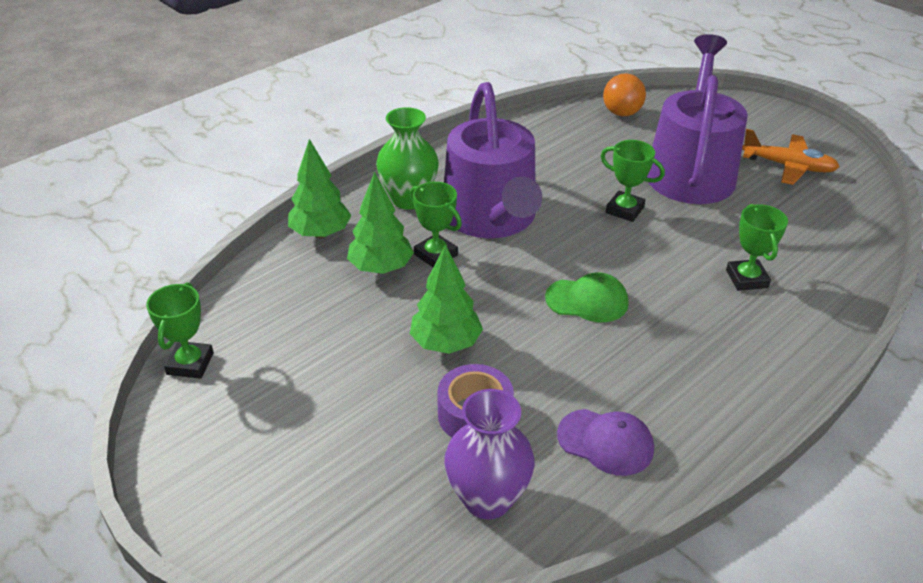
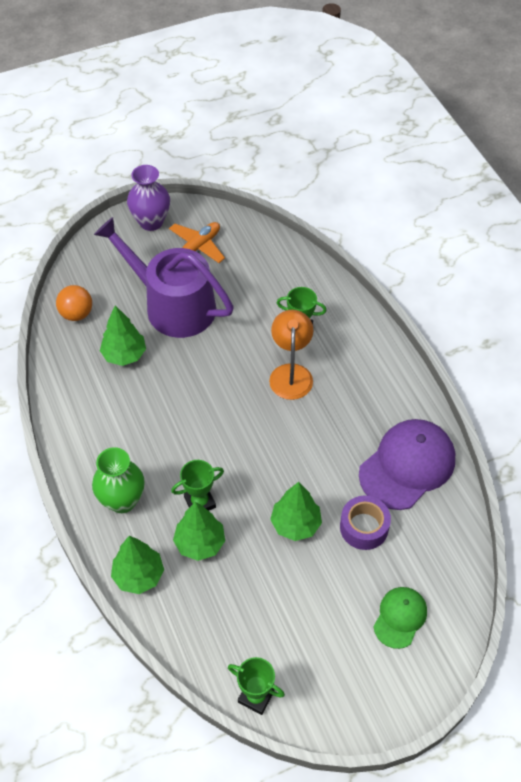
camera: 70 degrees left, 15 degrees up
purple watering can [444,82,542,238] -> none
purple vase [444,389,535,519] -> purple vase moved to [127,165,170,231]
green cap [545,273,629,322] -> green cap moved to [374,587,427,649]
purple cap [557,409,654,476] -> purple cap [359,419,455,510], size x1.80
green trophy [601,140,665,222] -> none
none -> green tree [100,305,146,366]
none -> orange lamp [269,310,313,400]

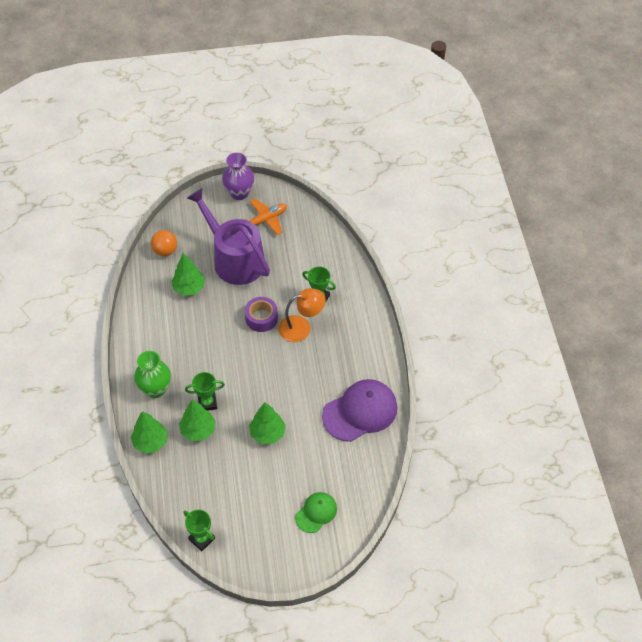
camera: 15 degrees right, 0 degrees up
orange lamp [269,310,313,400] -> orange lamp turned 60 degrees clockwise [278,288,326,342]
purple tape [340,496,391,550] -> purple tape moved to [245,297,278,332]

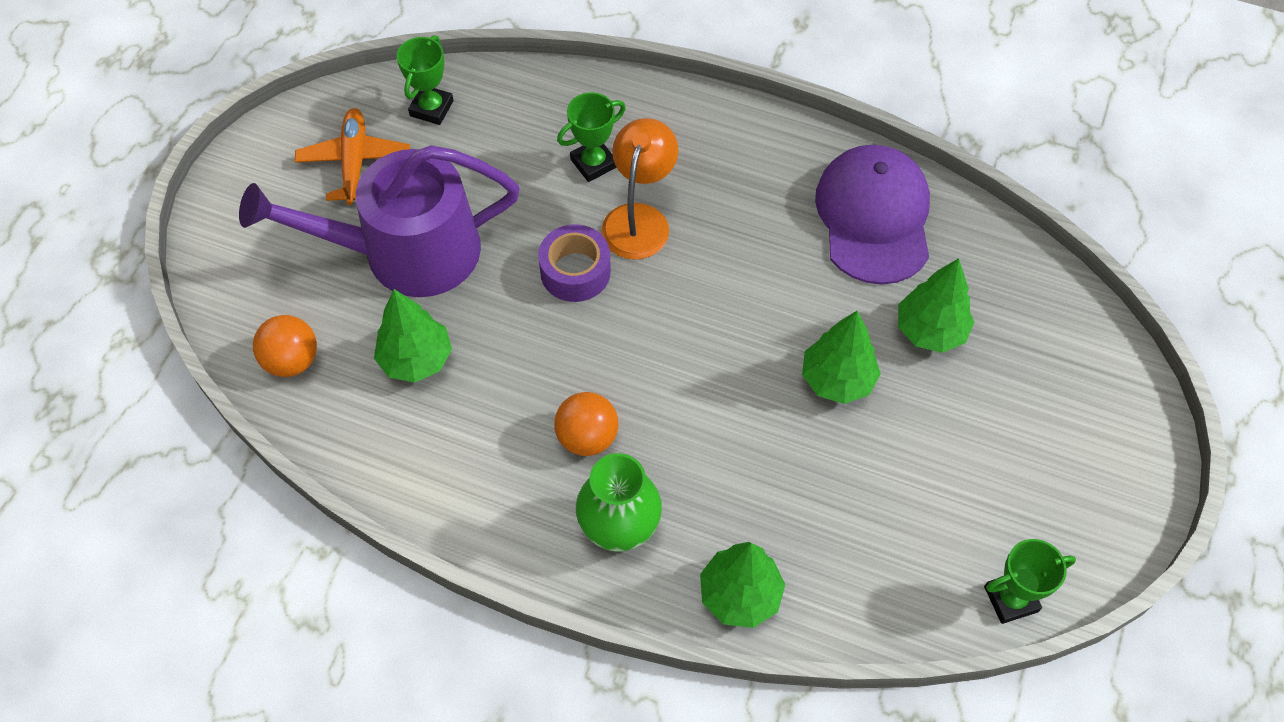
camera: 60 degrees left, 5 degrees up
green tree [179,399,216,441] -> green tree moved to [898,258,974,353]
green trophy [185,372,225,411] -> green trophy moved to [396,35,454,125]
purple vase [222,153,254,200] -> none
green cap [295,492,337,533] -> none
none -> orange ball [554,392,618,456]

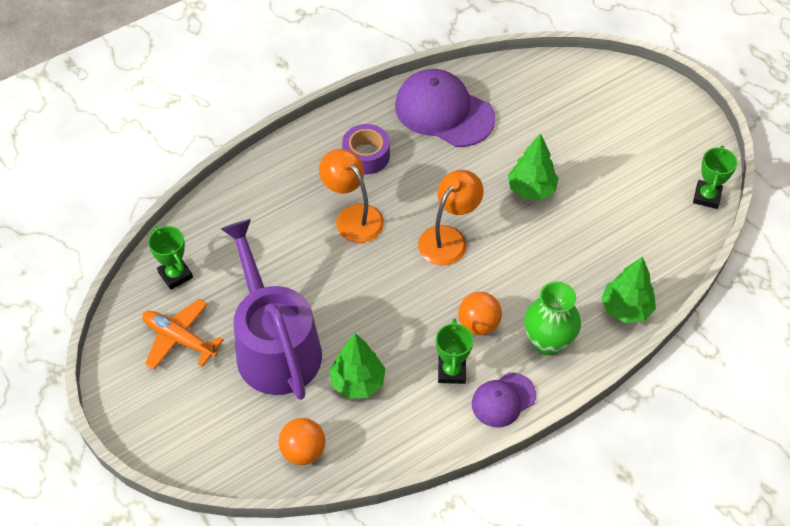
camera: 55 degrees left, 5 degrees down
purple watering can [239,145,520,297] -> purple watering can turned 135 degrees clockwise [221,219,322,400]
purple tape [538,224,611,302] -> purple tape moved to [342,124,390,175]
green trophy [557,92,626,182] -> green trophy moved to [436,318,473,384]
green tree [898,258,974,353] -> none
none -> orange lamp [418,170,483,265]
none -> purple cap [472,373,536,427]

